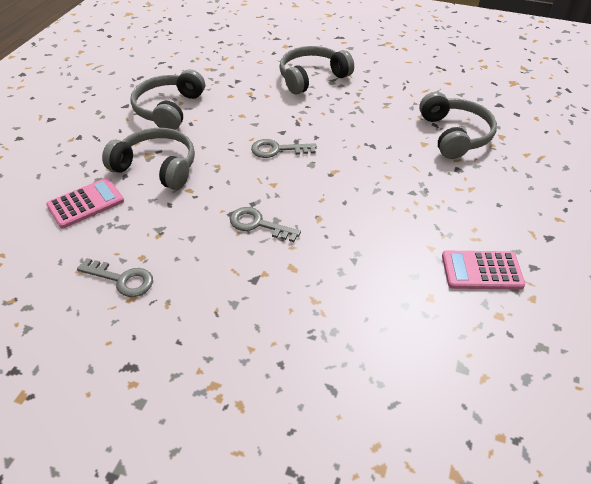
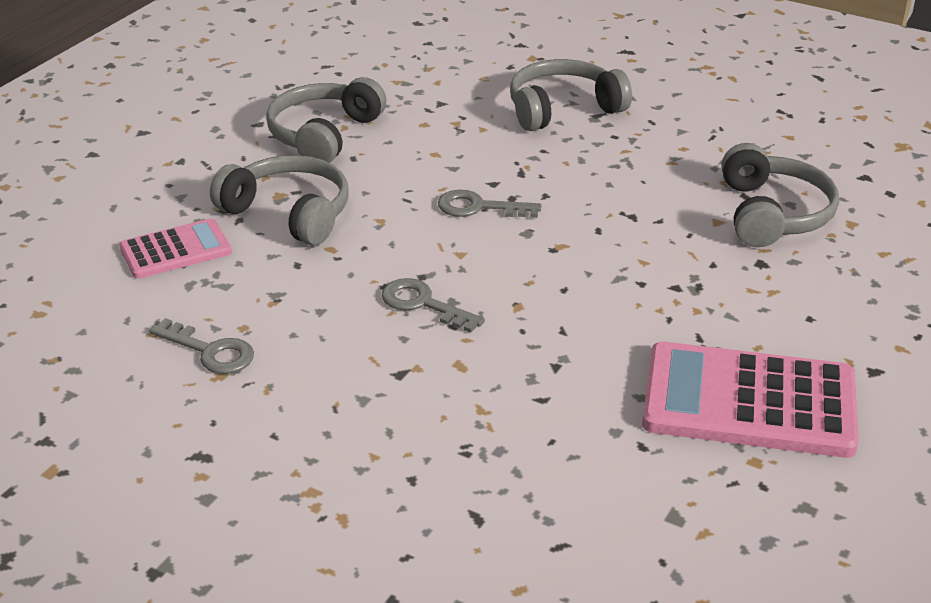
camera: 10 degrees right, 10 degrees down
pink calculator [442,251,525,290] -> pink calculator [642,342,859,458], size x1.78

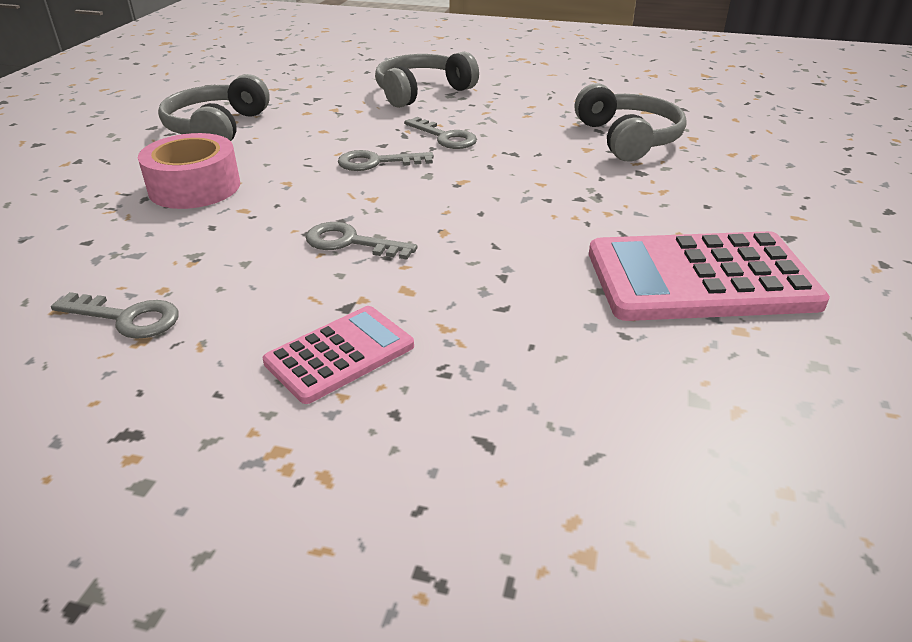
camera: 15 degrees left, 0 degrees up
pink calculator [119,218,232,279] -> pink calculator moved to [263,306,414,404]
grey headphones [210,155,349,245] -> pink tape [138,133,240,209]
none -> grey key [404,117,477,149]

